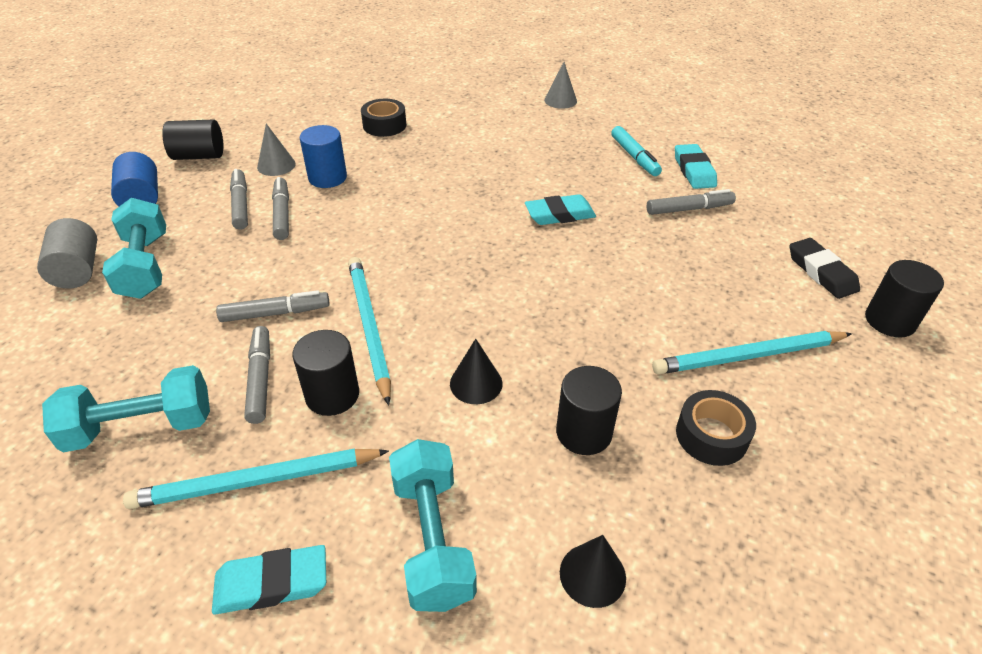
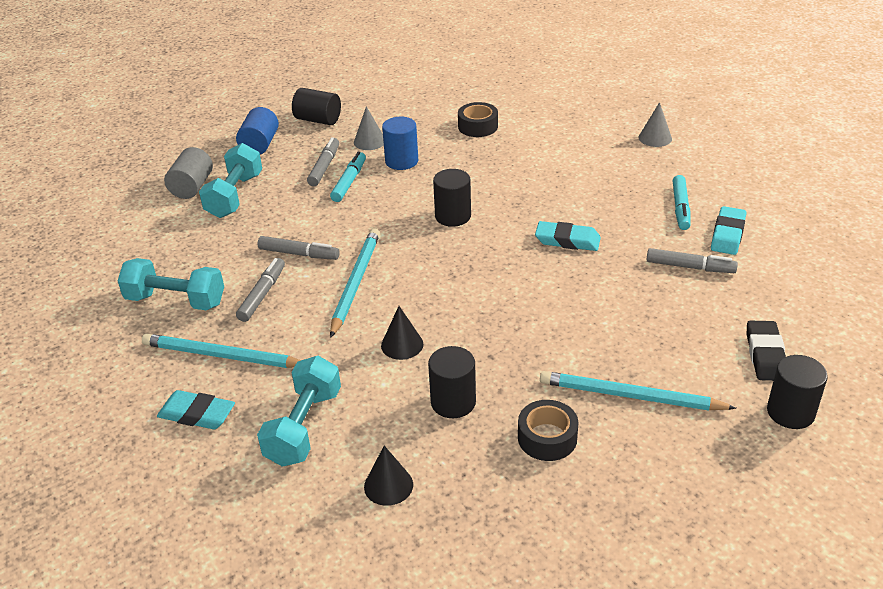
camera: 30 degrees right, 5 degrees down
grey marker [272,177,289,240] -> turquoise marker [330,152,366,202]
black cylinder [292,330,359,416] -> black cylinder moved to [433,169,471,227]

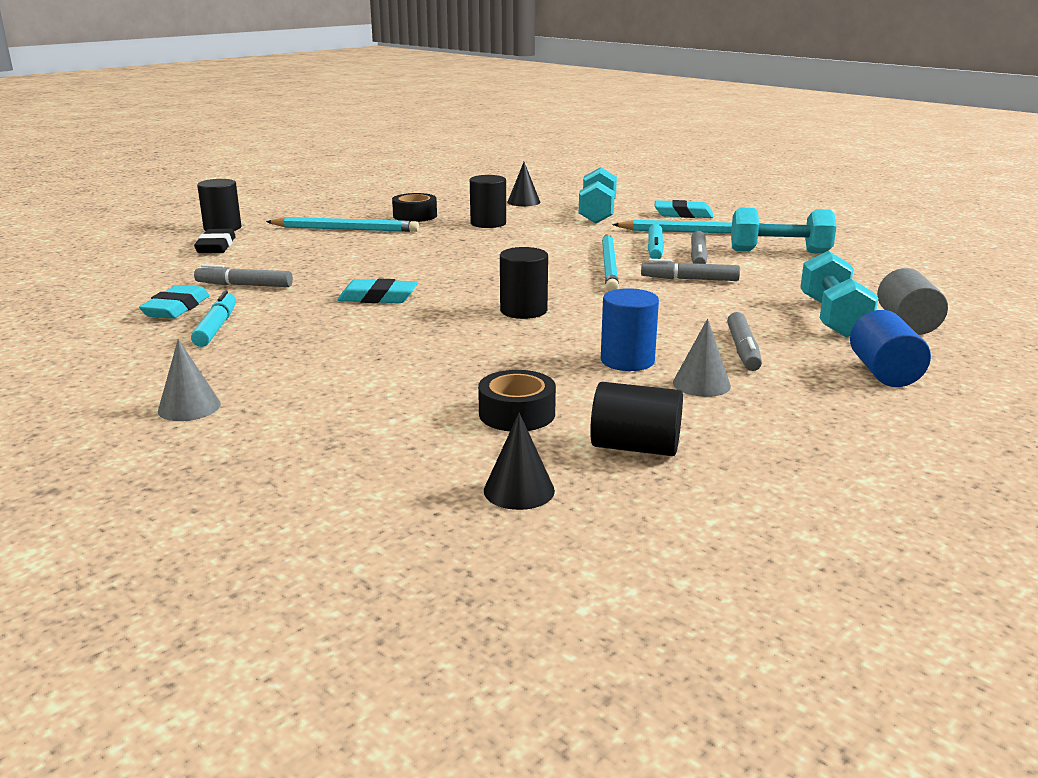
camera: 170 degrees right, 15 degrees down
black cylinder [292,88,341,125] -> black cylinder moved to [590,382,683,456]
turquoise marker [330,152,366,202] -> turquoise marker moved to [648,224,664,259]
black cone [381,306,423,360] -> black cone moved to [484,413,555,510]

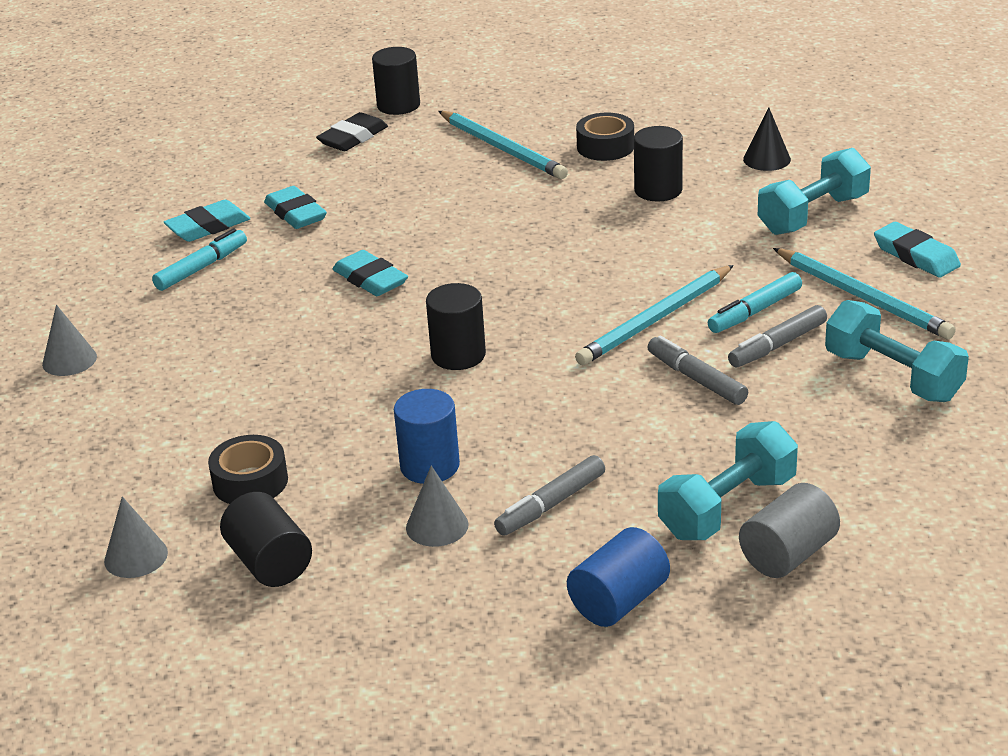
camera: 45 degrees right, 10 degrees up
grey marker [194,264,293,287] -> turquoise eraser [264,186,327,229]
black cone [484,413,555,510] -> grey cone [104,496,168,578]

